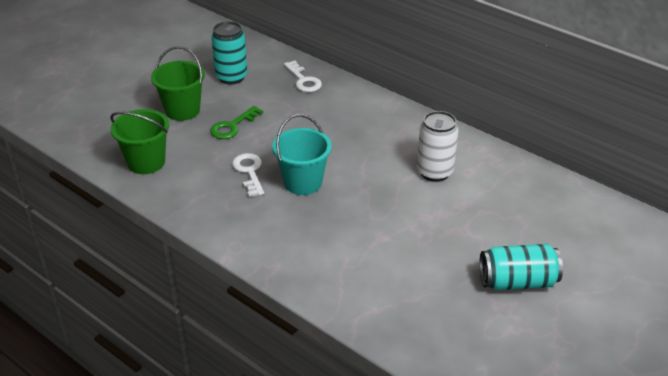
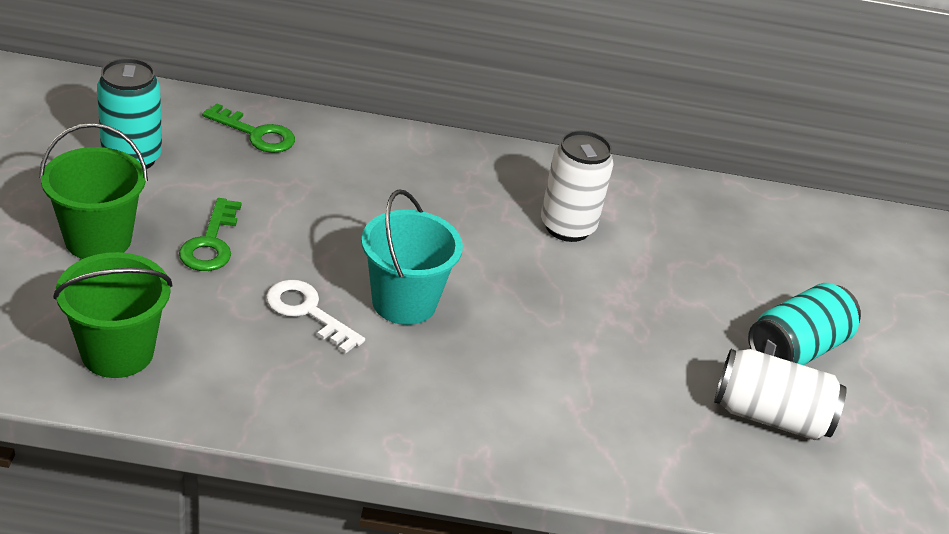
camera: 40 degrees left, 0 degrees up
white key [284,61,322,92] -> green key [202,103,295,153]
none -> white can [714,349,847,440]

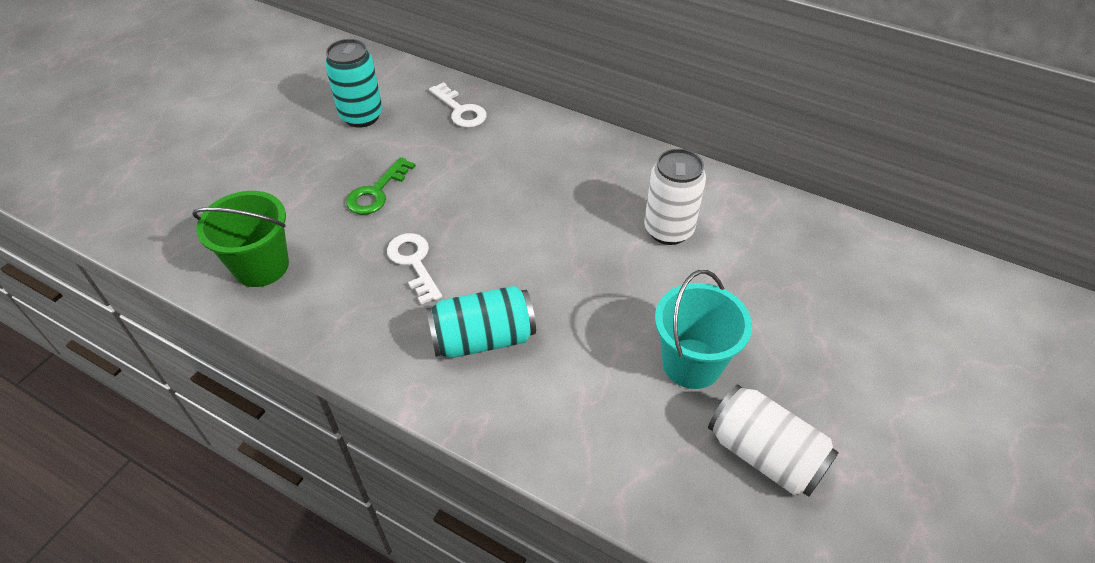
camera: 30 degrees right, 10 degrees up
green bucket [39,123,148,259] -> none
green key [202,103,295,153] -> white key [429,82,487,128]
turquoise bucket [361,189,463,325] -> turquoise bucket moved to [655,270,752,389]
turquoise can [748,283,861,365] -> turquoise can moved to [426,286,536,358]

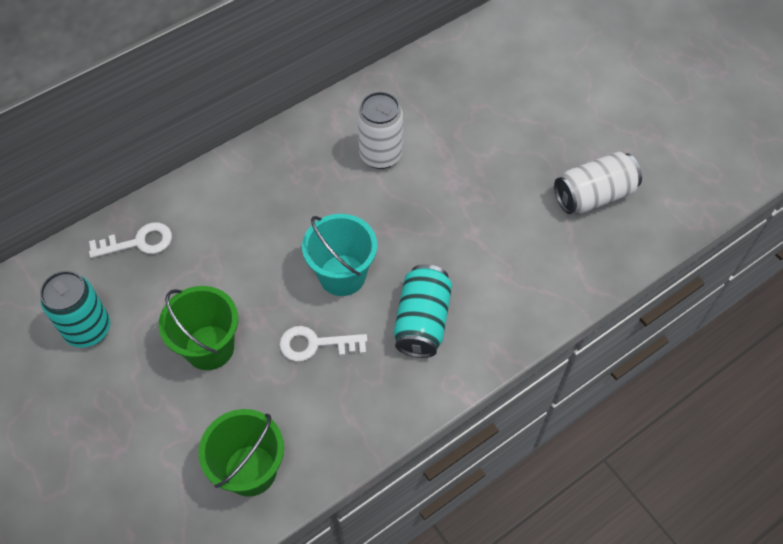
camera: 65 degrees left, 10 degrees up
green key [346,157,416,215] -> green bucket [159,286,238,370]
turquoise bucket [655,270,752,389] -> turquoise bucket moved to [302,214,377,296]

